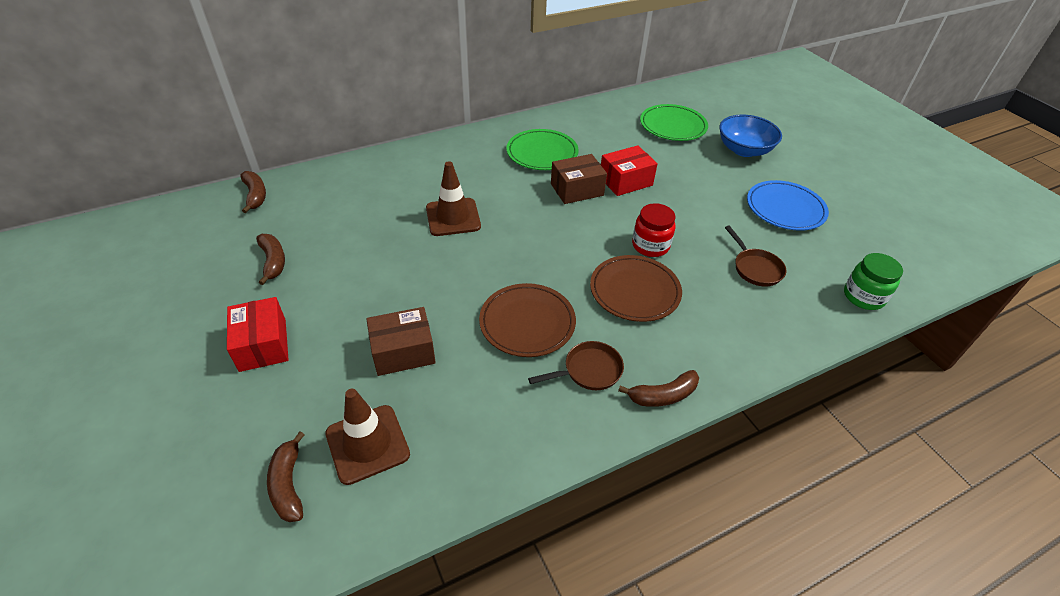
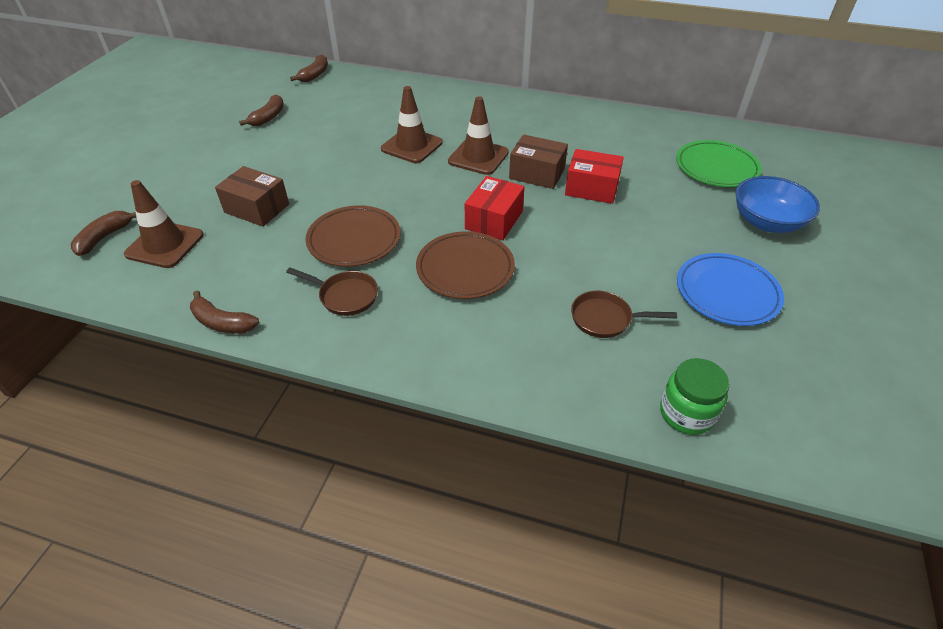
camera: 45 degrees right, 0 degrees up
red box [227,297,289,372] -> red box moved to [465,176,525,240]
green plate [507,129,579,170] -> none
brown banana [618,370,699,407] -> brown banana moved to [190,290,259,334]
red jar [632,203,676,257] -> none
brown pan [725,226,787,287] -> brown pan turned 75 degrees clockwise [571,291,677,338]
none -> brown traffic cone [448,96,509,175]

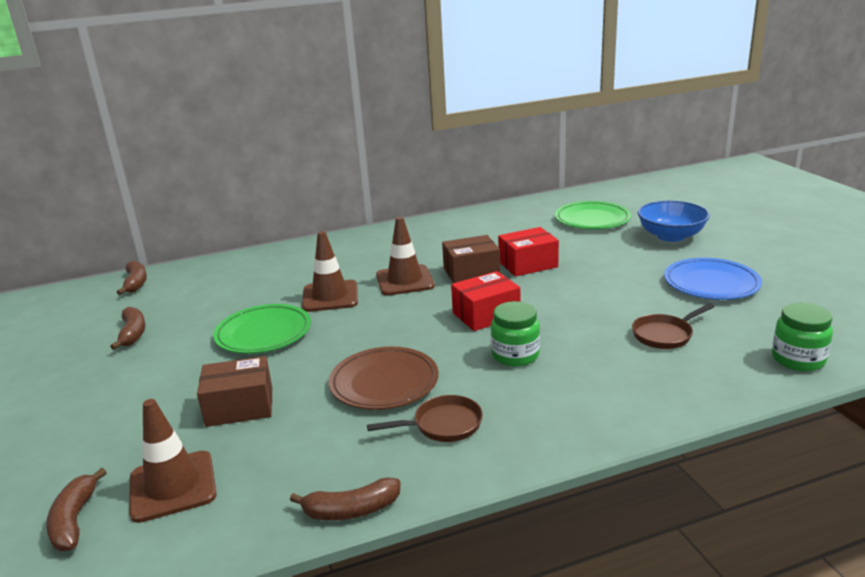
camera: 35 degrees left, 20 degrees down
brown plate [416,231,515,299] -> green jar [491,301,540,367]
red box [465,176,525,240] -> red box turned 75 degrees clockwise [451,271,520,331]
none -> green plate [213,304,311,354]

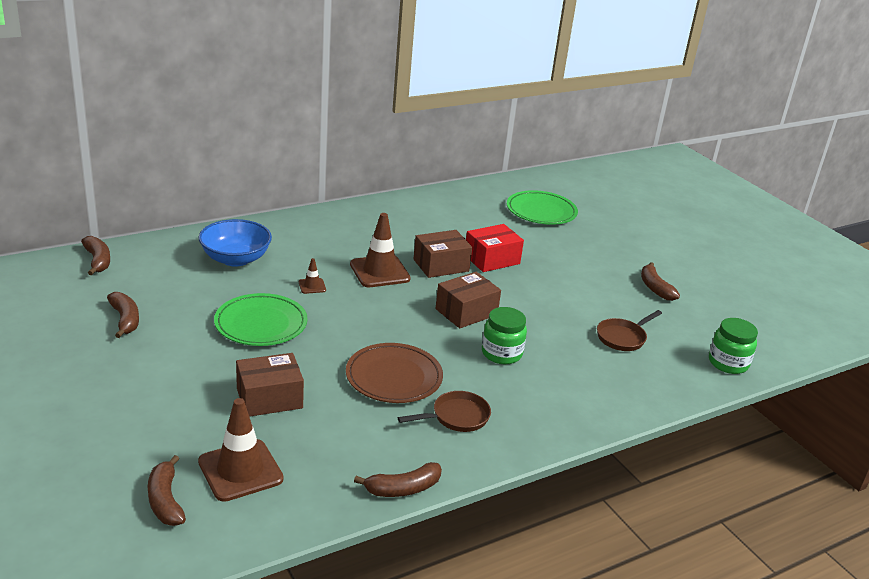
camera: 15 degrees left, 5 degrees up
brown traffic cone [302,231,358,312] -> brown traffic cone [299,258,326,294], size x0.47
red box [451,271,520,331] -> brown box [435,272,501,328]
blue bowl [638,201,710,242] -> blue bowl moved to [199,219,272,267]
blue plate [664,258,762,300] -> brown banana [641,262,680,301]

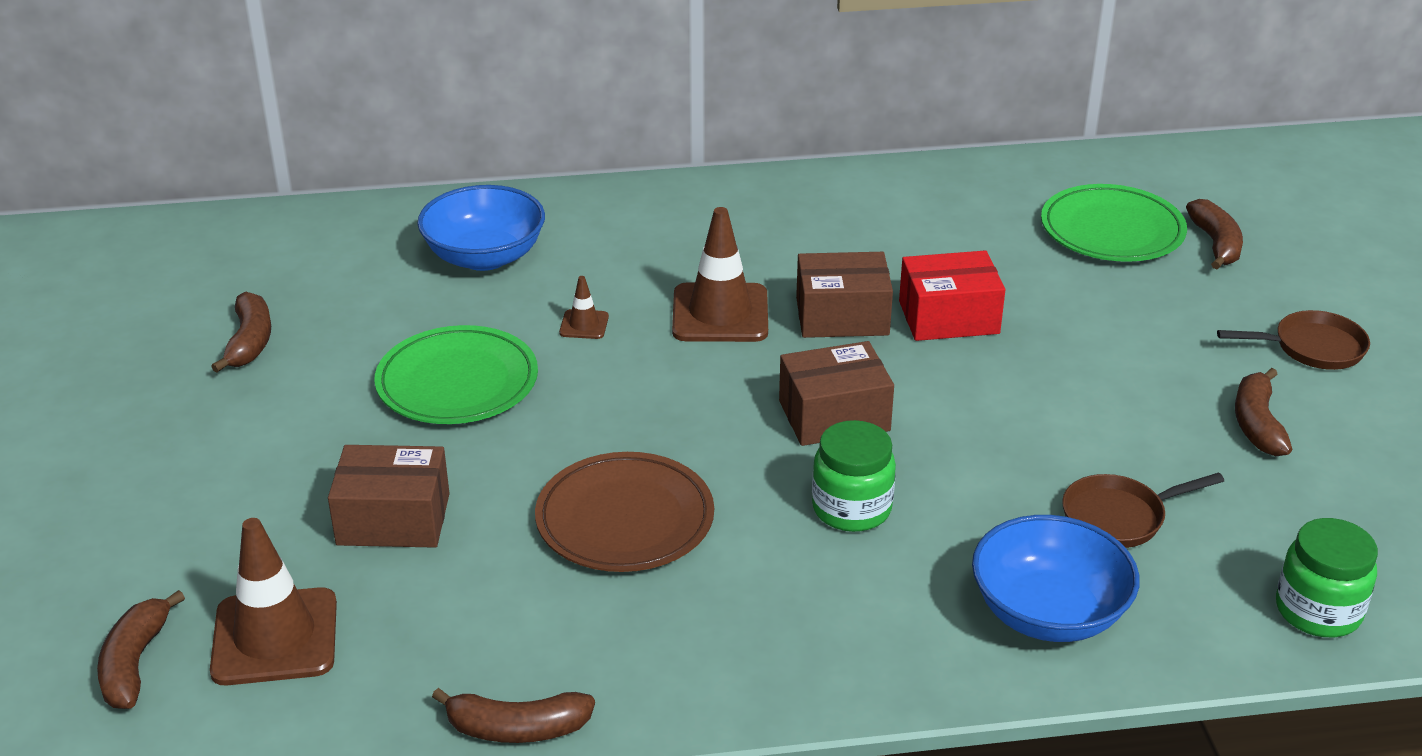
camera: 25 degrees right, 5 degrees up
brown banana [81,236,110,275] -> brown banana moved to [1186,199,1243,269]
brown pan [398,391,491,432] -> brown pan moved to [1217,310,1370,370]
none -> blue bowl [972,515,1139,642]

